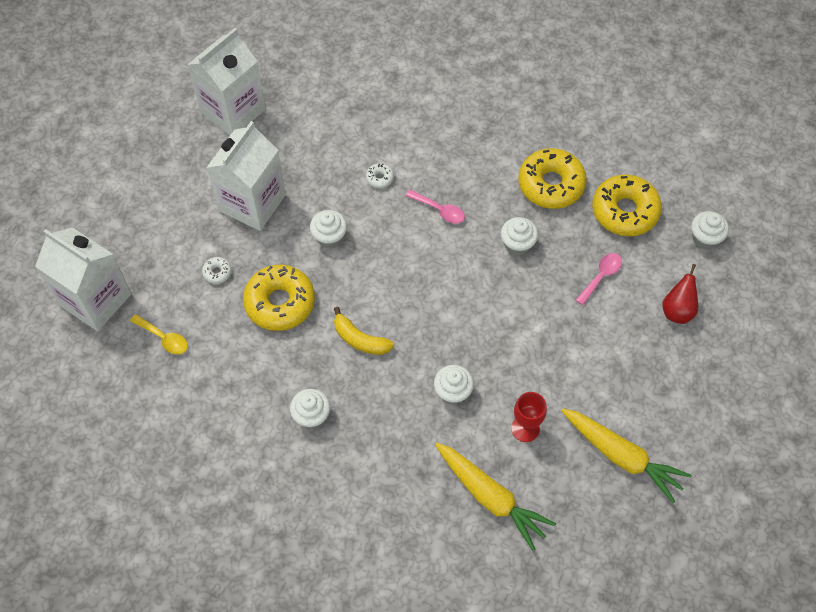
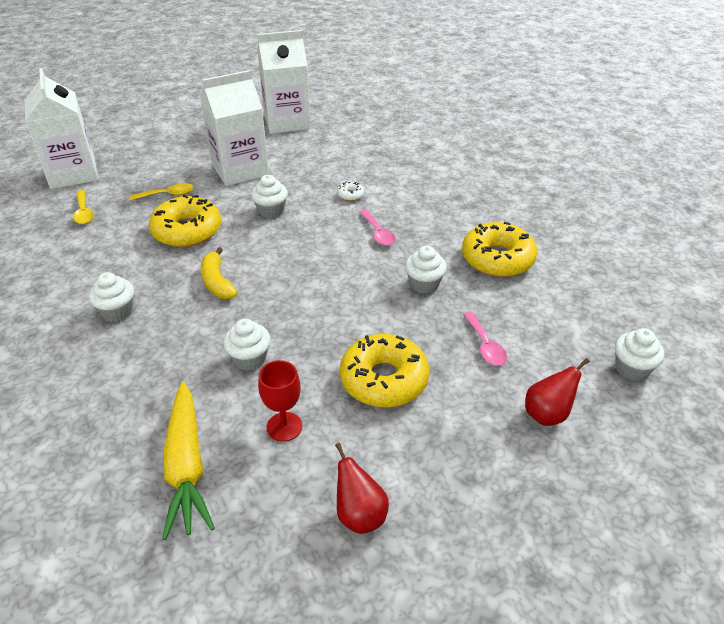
camera: 35 degrees right, 20 degrees down
white donut [202,257,232,284] -> yellow spoon [130,183,194,200]
yellow carrot [561,409,692,503] -> red pear [335,443,389,534]
pink spoon [576,253,622,305] -> pink spoon turned 90 degrees clockwise [463,312,507,366]
yellow donut [592,174,662,236] -> yellow donut moved to [340,334,429,407]

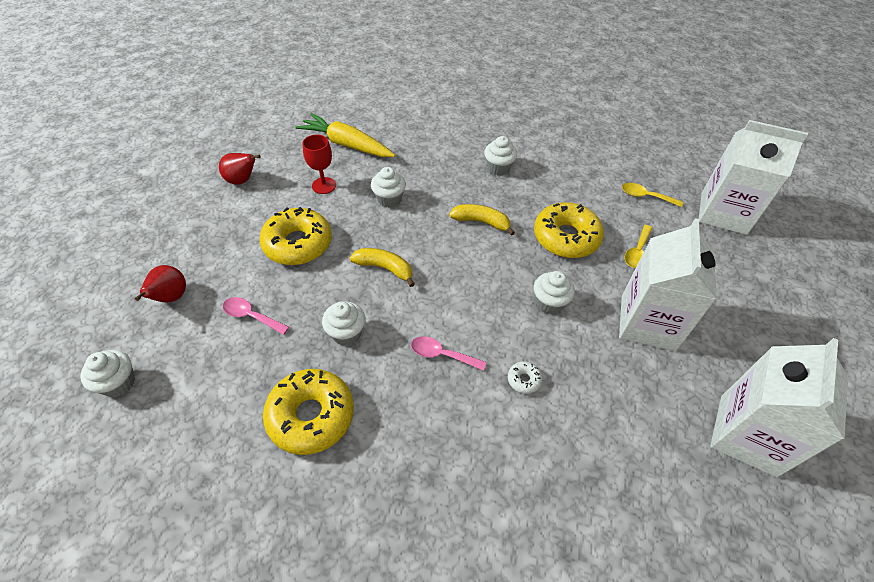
camera: 130 degrees right, 10 degrees up
none -> yellow banana [350,248,415,287]

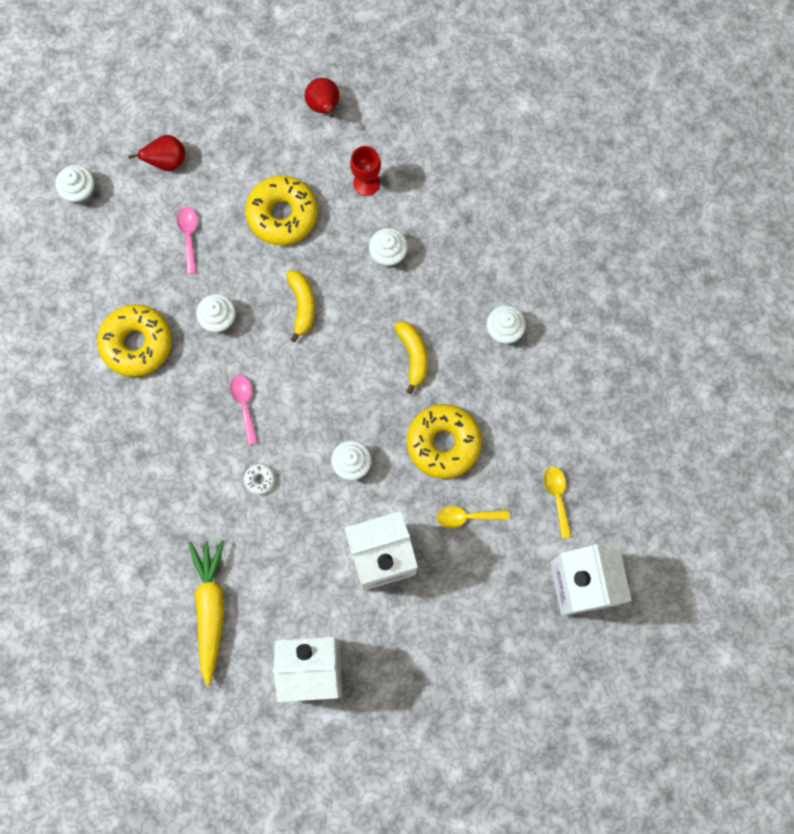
camera: 60 degrees right, 25 degrees up
yellow carrot [296,113,395,157] -> yellow carrot moved to [189,540,224,686]

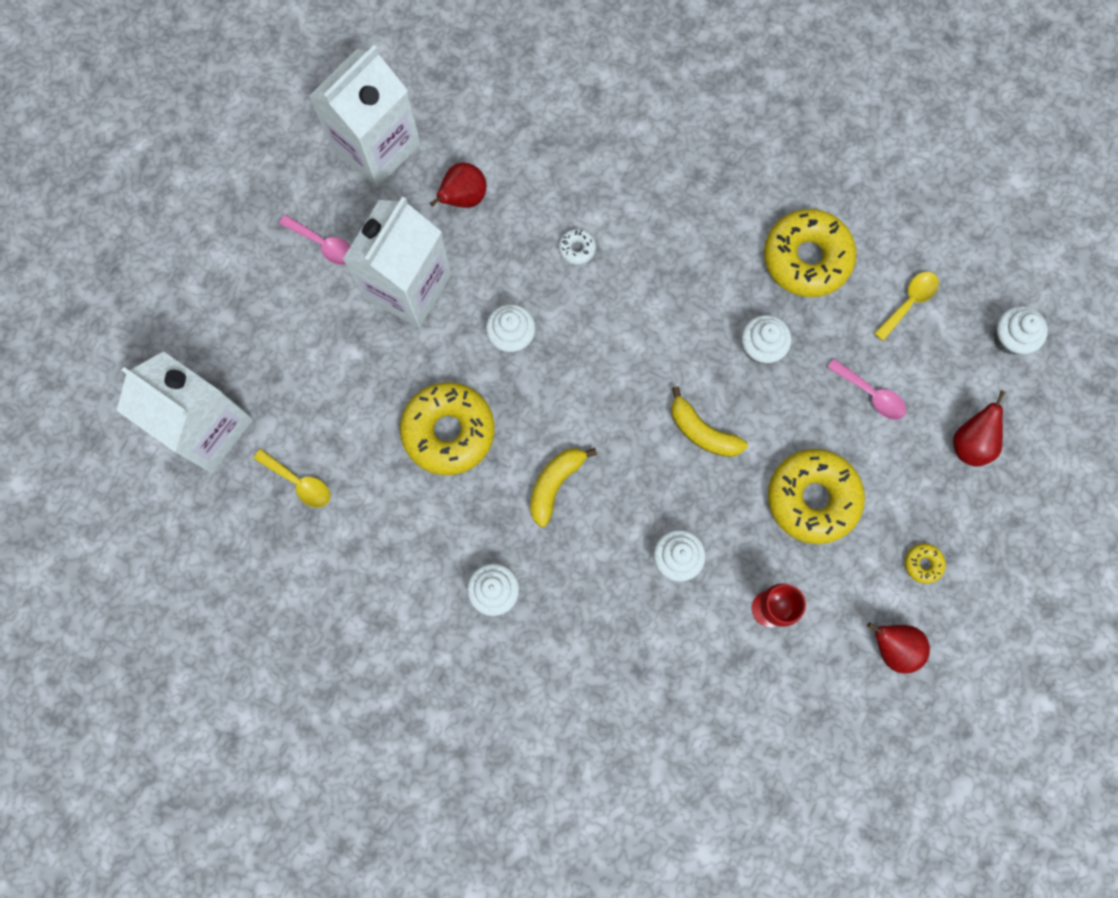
camera: 135 degrees right, 0 degrees up
yellow carrot [189,540,224,686] -> none
pink spoon [230,375,258,445] -> pink spoon moved to [279,215,351,265]
yellow banana [395,321,428,394] -> yellow banana turned 90 degrees clockwise [530,448,597,527]
yellow spoon [437,506,509,528] -> yellow spoon moved to [874,272,939,341]
none -> red pear [430,163,486,208]
none -> yellow donut [905,543,946,584]

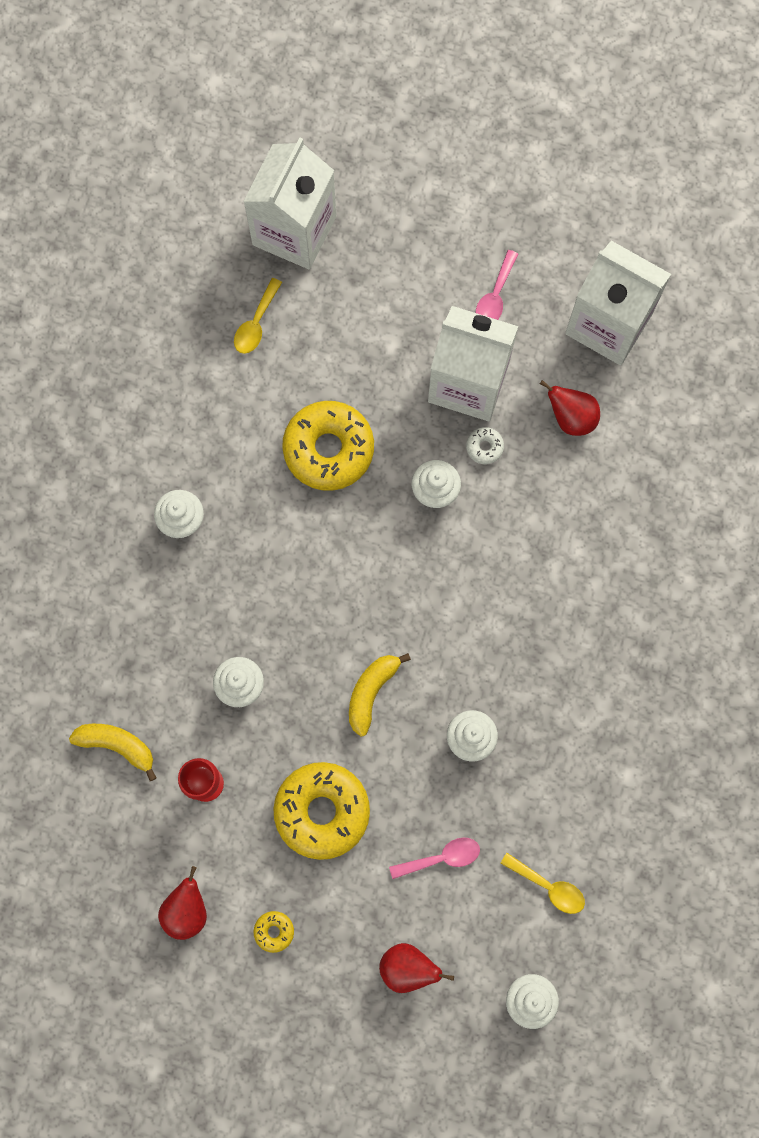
camera: 80 degrees right, 0 degrees up
yellow banana [530,448,597,527] -> yellow banana moved to [69,724,157,781]
white donut [559,229,596,265] -> white donut moved to [466,427,504,464]
yellow donut [764,209,857,297] -> none
pink spoon [827,359,906,420] -> pink spoon turned 135 degrees counterclockwise [389,838,480,879]

